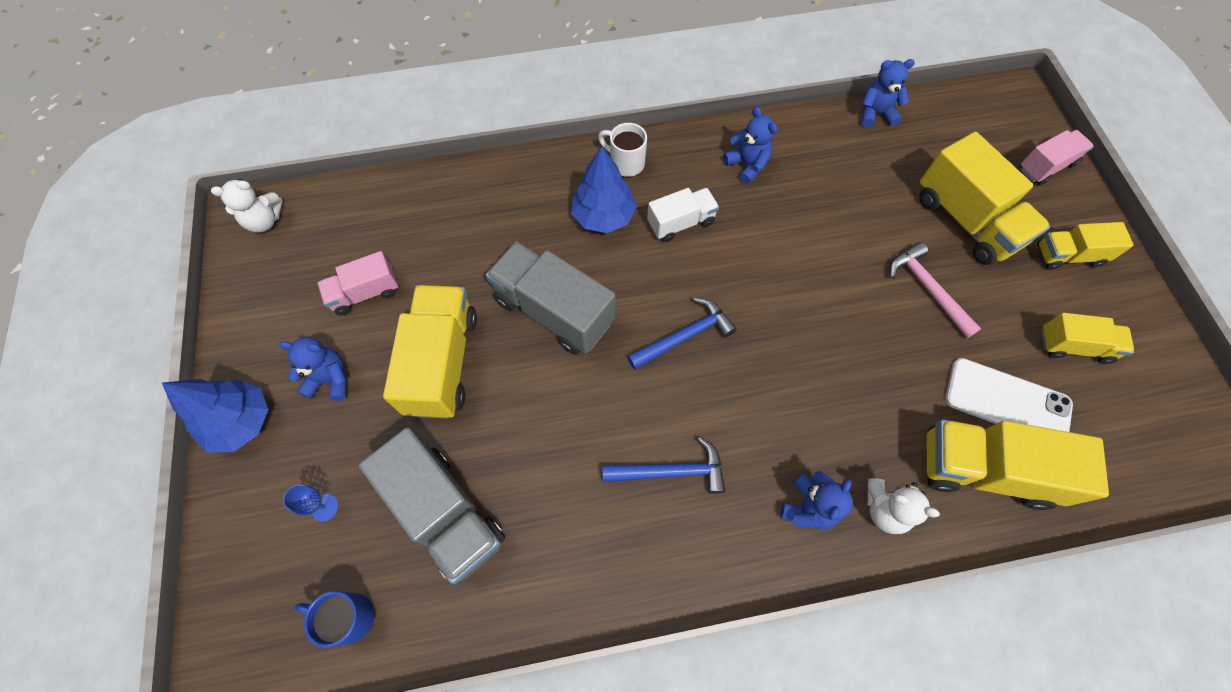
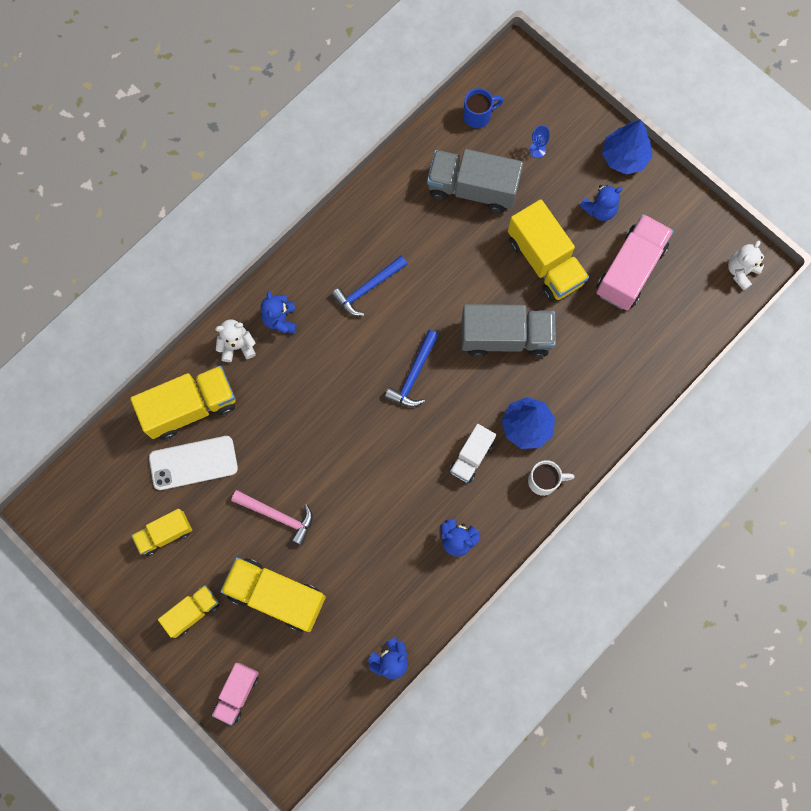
camera: 145 degrees right, 10 degrees up
pink truck [317,251,399,315] -> pink truck [596,214,674,311], size x1.72

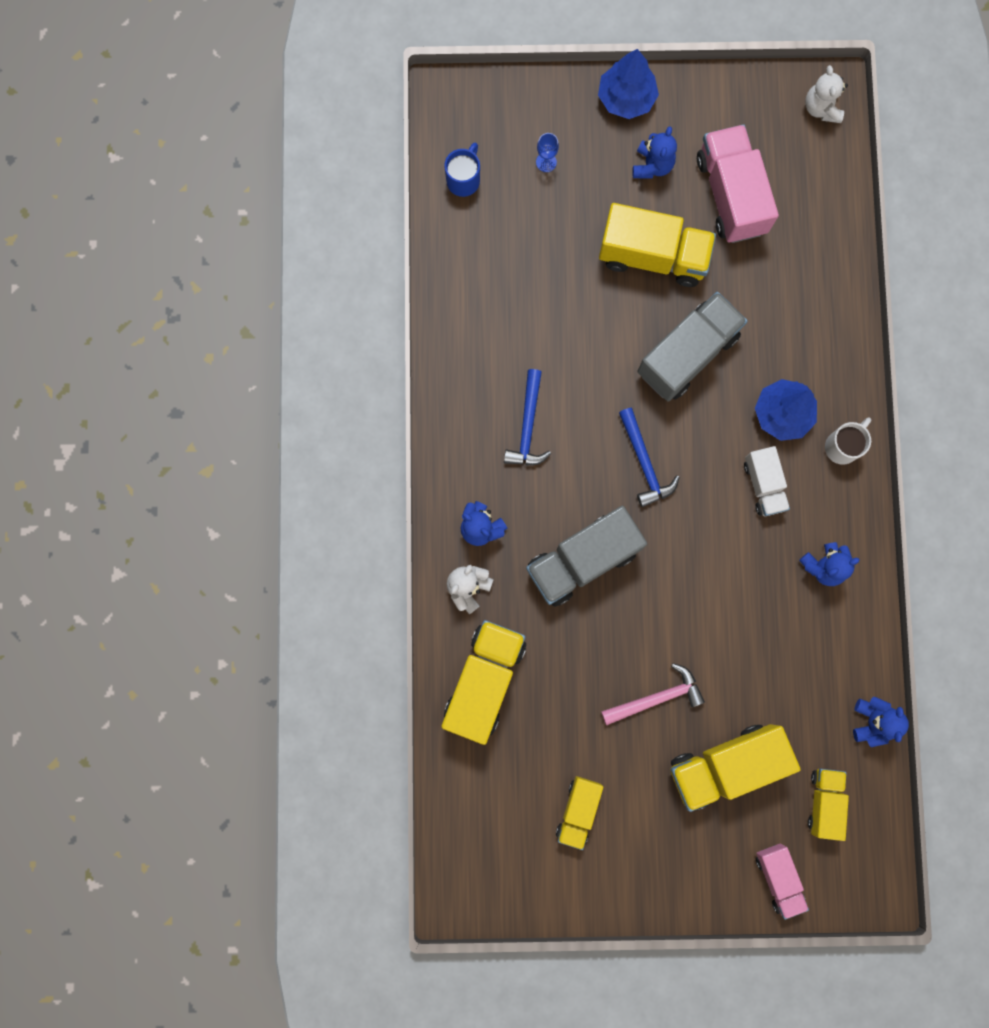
camera: 45 degrees left, 5 degrees up
white phone [149,436,238,490] -> none
yellow truck [158,585,219,638] -> yellow truck moved to [808,769,849,841]
grey truck [427,149,523,213] -> grey truck moved to [526,506,647,607]

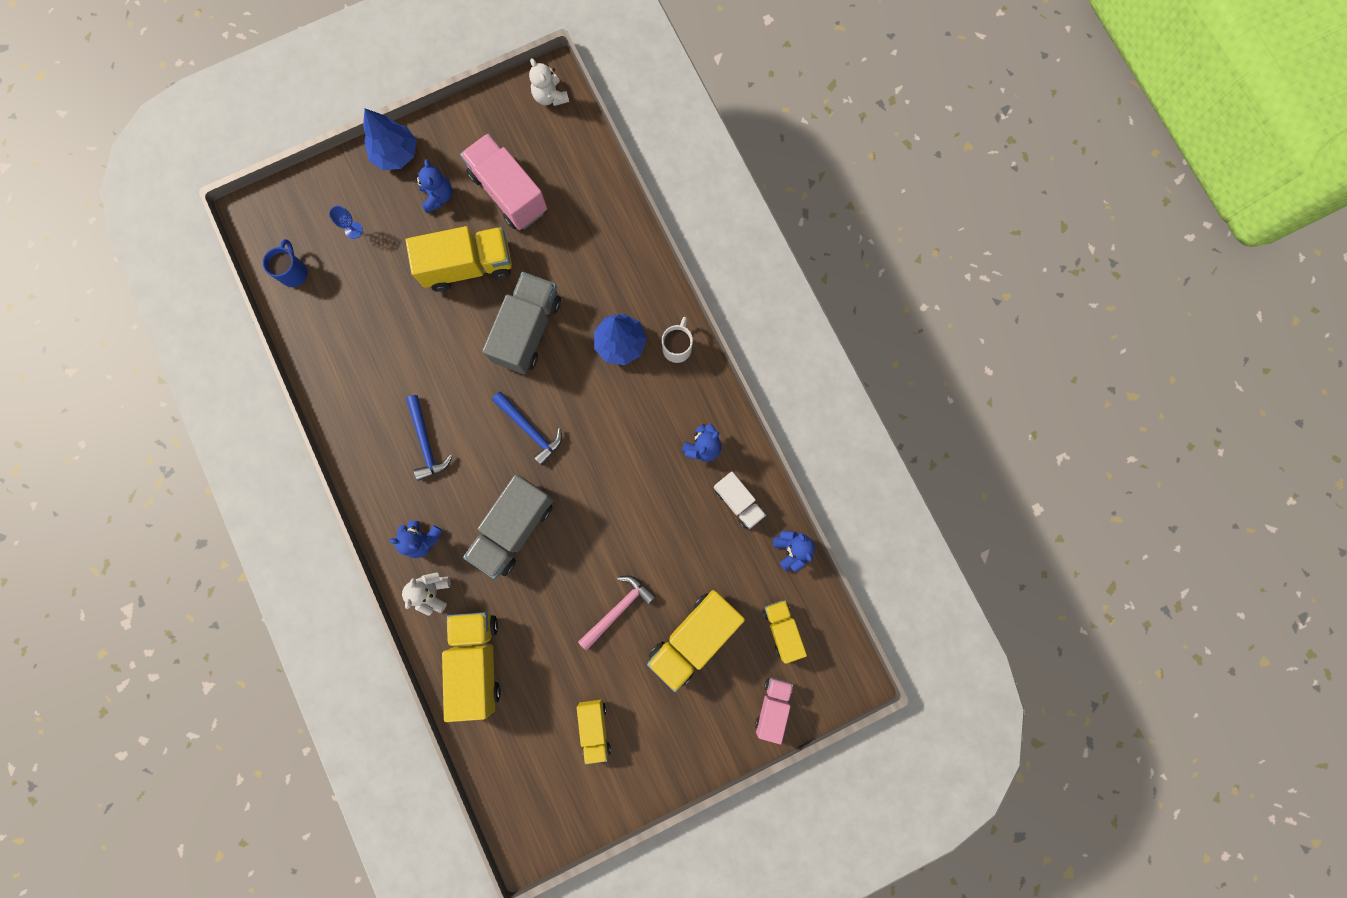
camera: 25 degrees left, 0 degrees up
white truck [744,446,790,516] -> white truck moved to [714,472,766,529]
pink truck [756,844,809,920] -> pink truck turned 120 degrees counterclockwise [755,678,793,744]

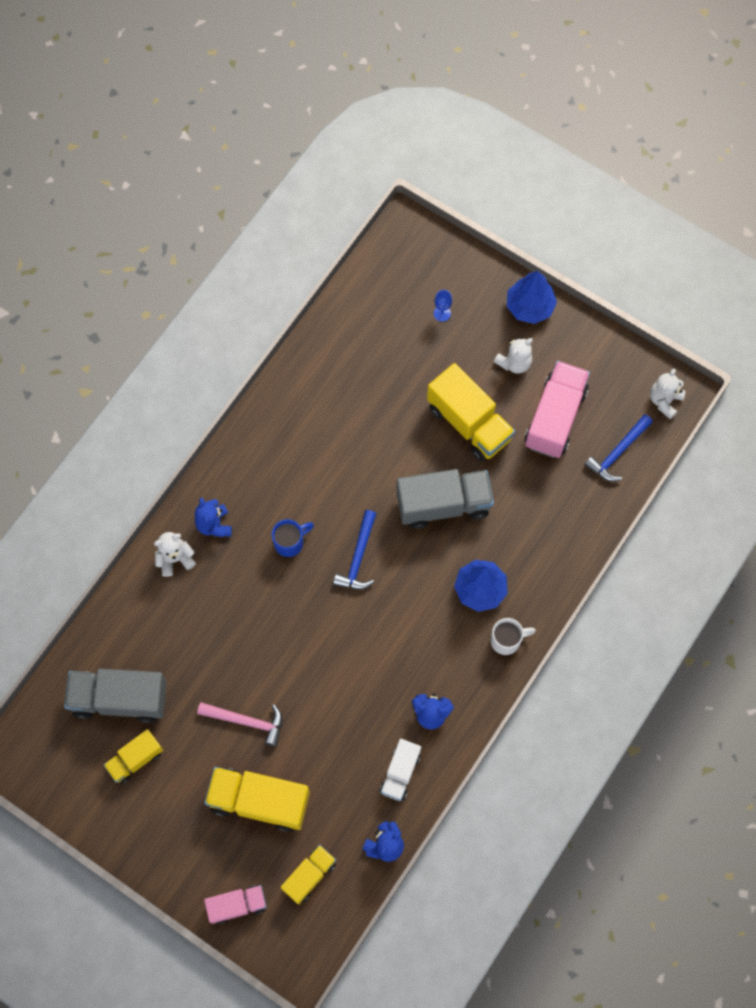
camera: 60 degrees right, 10 degrees down
blue mug [263,239,308,287] -> blue mug moved to [272,519,314,557]
blue hammer [406,395,452,481] -> blue hammer moved to [584,414,653,482]
blue teddy bear [415,159,452,213] -> white teddy bear [494,338,533,373]
yellow truck [442,612,501,722] -> none
grey truck [463,474,554,579] -> grey truck moved to [64,669,167,723]

